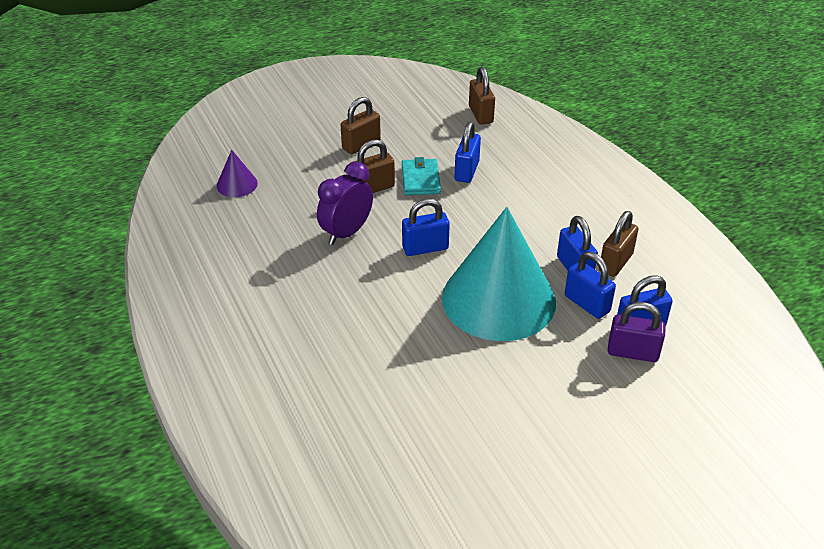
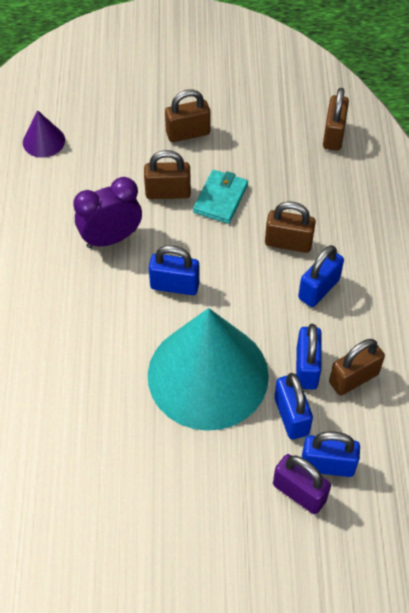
camera: 25 degrees right, 15 degrees up
blue padlock [455,122,481,183] -> blue padlock moved to [298,245,344,307]
none -> brown padlock [265,201,316,253]

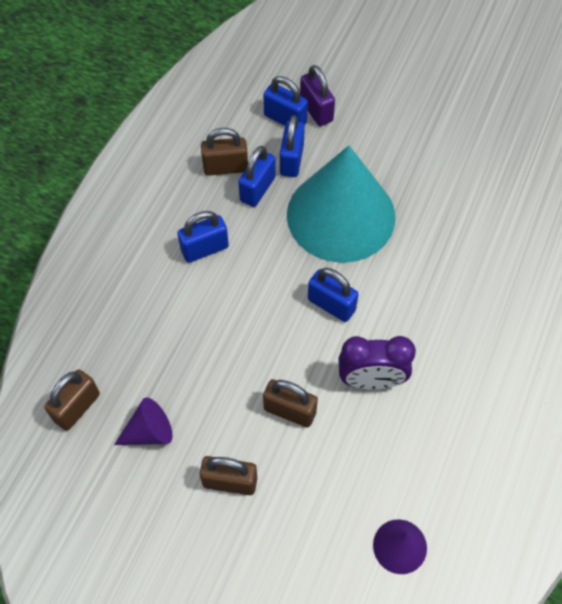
camera: 155 degrees left, 5 degrees up
turquoise wallet [193,170,248,224] -> none
brown padlock [265,201,316,253] -> none
none -> purple cone [114,398,173,445]

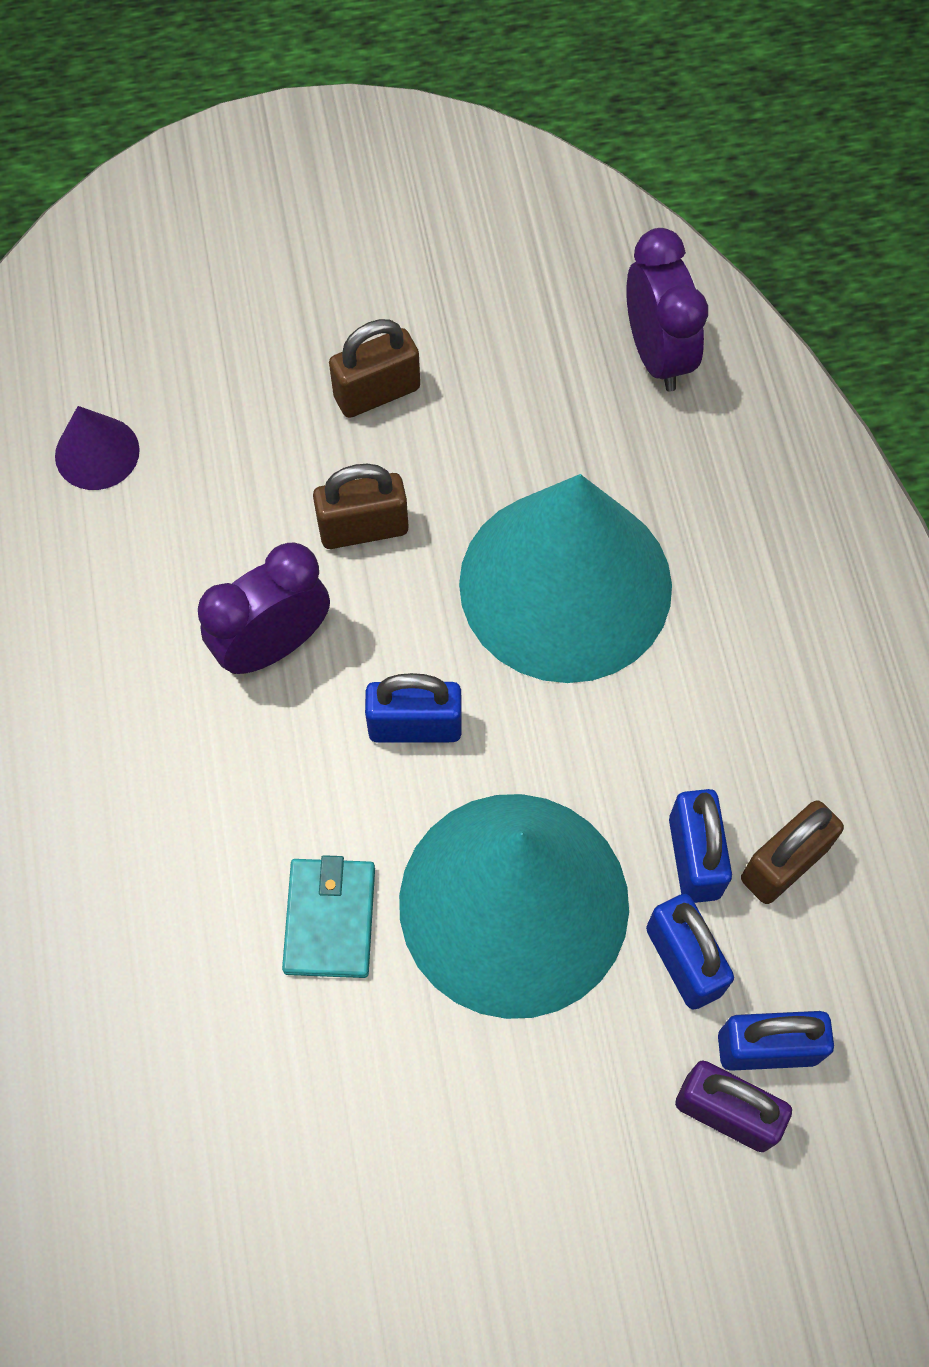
camera: 145 degrees right, 5 degrees up
brown padlock [44,370,100,431] -> purple clock [626,228,708,392]
purple cone [114,398,173,445] -> none
blue padlock [177,211,229,263] -> none
none -> turquoise wallet [282,855,375,978]
none -> turquoise cone [459,474,672,683]

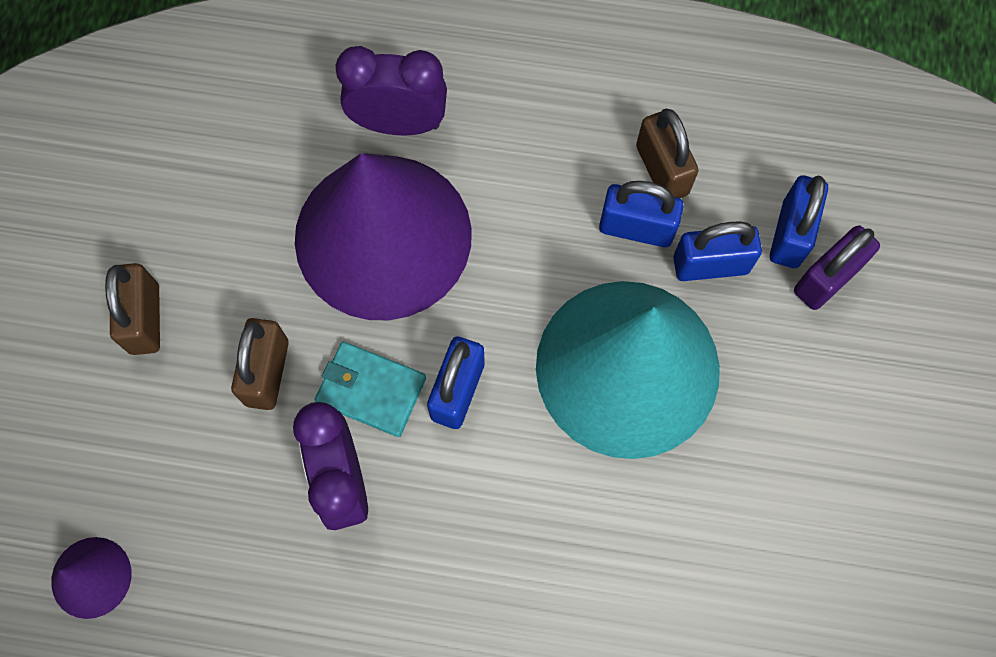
camera: 70 degrees left, 5 degrees up
turquoise wallet [282,855,375,978] -> turquoise wallet moved to [315,342,426,437]
turquoise cone [459,474,672,683] -> purple cone [295,153,472,320]
purple clock [626,228,708,392] -> purple clock moved to [336,46,447,135]

